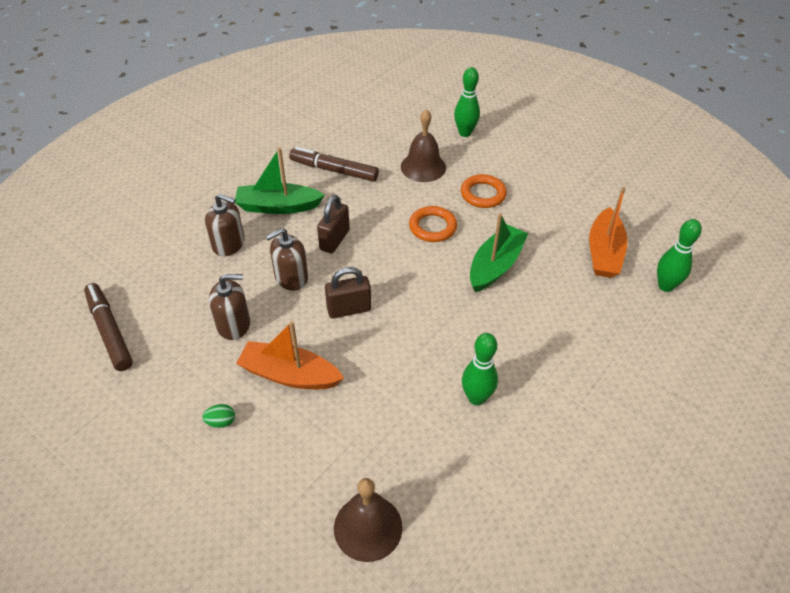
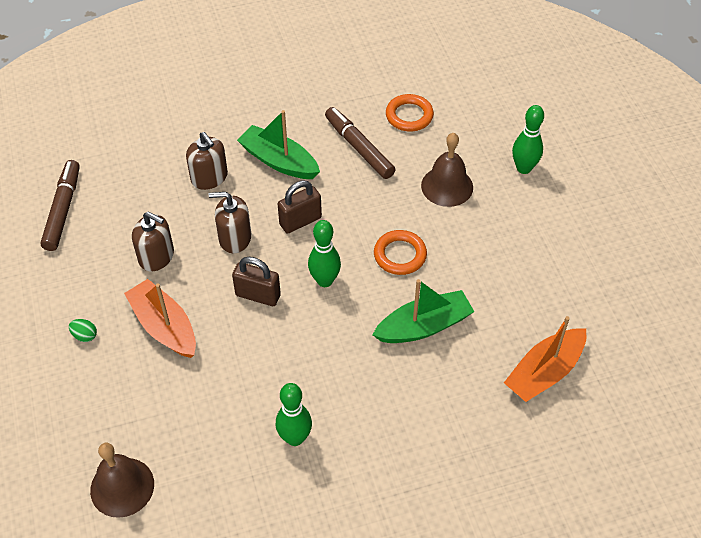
camera: 35 degrees right, 5 degrees up
orange ring [461,174,507,208] -> orange ring moved to [386,94,434,132]
green bowling pin [657,219,702,292] -> green bowling pin moved to [308,220,341,287]

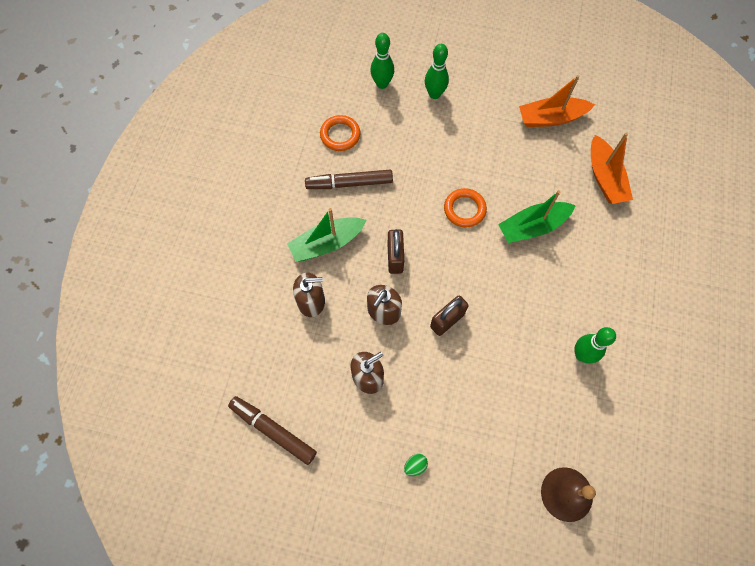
camera: 60 degrees left, 15 degrees up
orange boat [124,279,196,358] -> orange boat moved to [519,75,595,127]
green bowling pin [308,220,341,287] -> green bowling pin moved to [370,33,394,89]
green boat [372,279,474,343] -> green boat turned 120 degrees counterclockwise [498,190,576,243]
brown bell [421,133,473,207] -> none

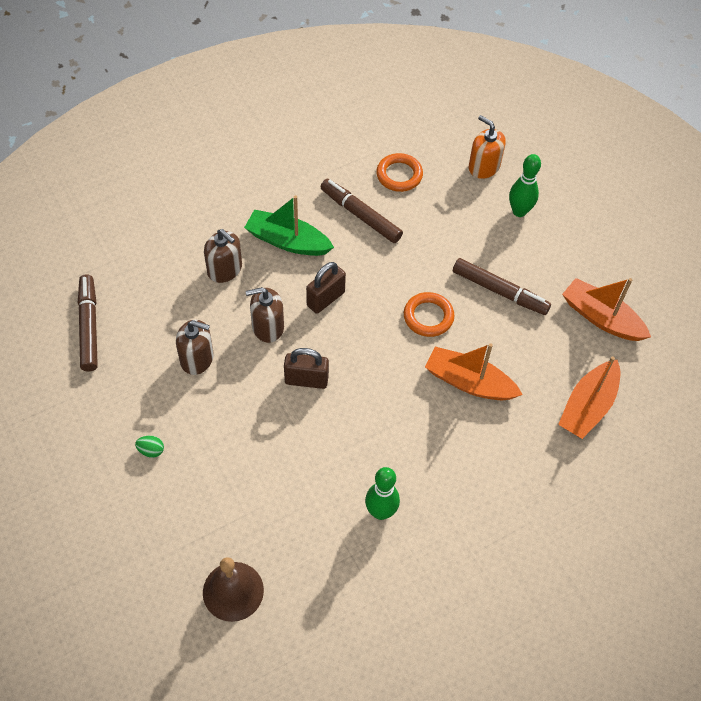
camera: 45 degrees right, 10 degrees down
green bowling pin [370,33,394,89] -> orange soap dispenser [469,115,506,179]
green boat [498,190,576,243] -> orange boat [425,343,523,400]
none -> brown marker [453,258,551,315]

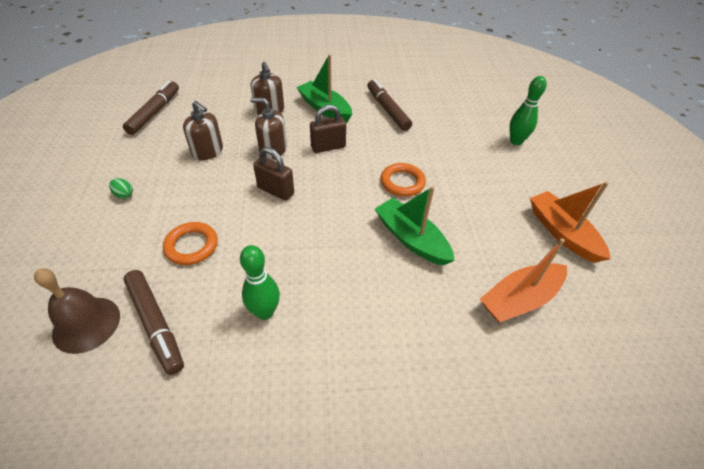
camera: 25 degrees right, 10 degrees down
orange ring [376,153,423,192] -> orange ring moved to [163,222,218,265]
orange boat [425,343,523,400] -> green boat [375,186,455,265]
brown marker [453,258,551,315] -> brown marker moved to [123,270,184,375]
orange soap dispenser [469,115,506,179] -> none

